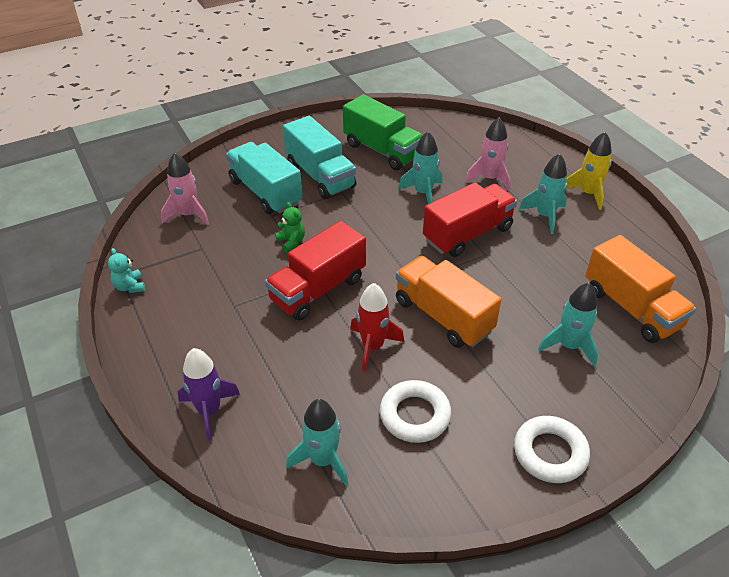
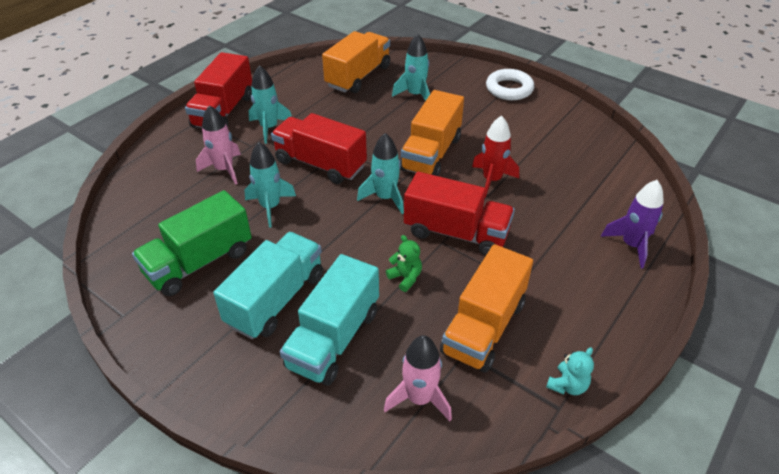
camera: 115 degrees left, 0 degrees up
green teddy bear [275,202,305,252] -> green teddy bear turned 105 degrees clockwise [386,235,422,292]
turquoise rocket [286,399,348,486] -> turquoise rocket moved to [357,133,404,214]
green truck [343,94,423,170] -> green truck turned 150 degrees counterclockwise [132,190,252,296]
white ring [380,380,451,443] -> none
yellow rocket [566,132,612,210] -> red truck [185,52,252,128]
none -> orange truck [440,244,533,373]

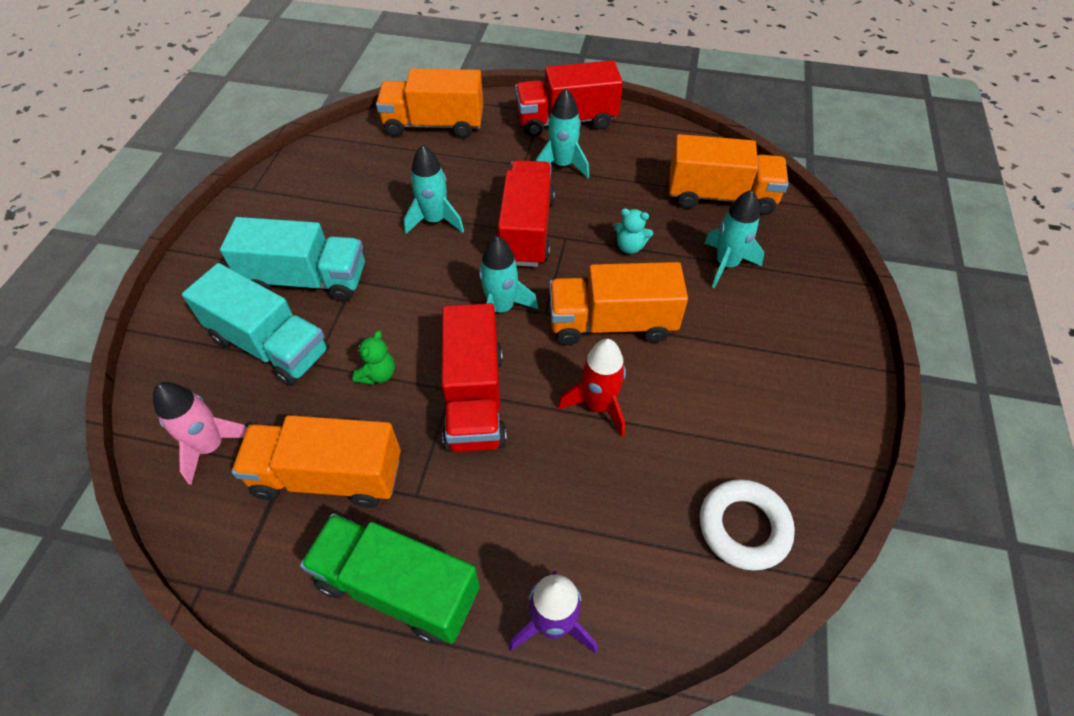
camera: 65 degrees right, 10 degrees up
green truck [132,190,252,296] -> green truck moved to [300,514,480,644]
pink rocket [196,105,241,185] -> none
turquoise truck [280,254,379,386] -> turquoise truck turned 150 degrees counterclockwise [182,263,329,386]
white ring [486,69,534,100] -> white ring moved to [700,479,795,571]
turquoise teddy bear [546,347,594,395] -> turquoise teddy bear moved to [613,208,653,254]
none -> orange truck [376,68,483,138]

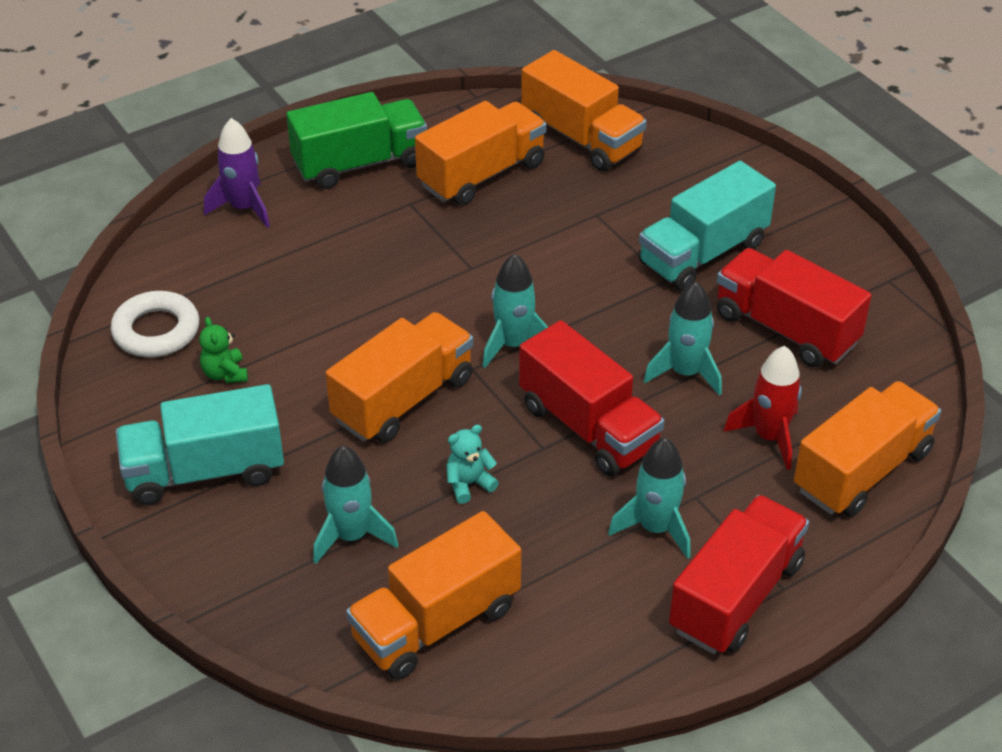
camera: 135 degrees right, 10 degrees down
pink rocket [153,382,247,485] -> orange truck [521,50,647,171]
turquoise truck [182,263,329,386] -> turquoise truck moved to [116,384,284,505]
green teddy bear [352,331,395,385] -> green teddy bear moved to [199,317,248,383]
red truck [442,303,507,452] -> red truck moved to [717,248,872,367]
red rocket [558,339,626,437] -> red rocket moved to [724,346,802,470]

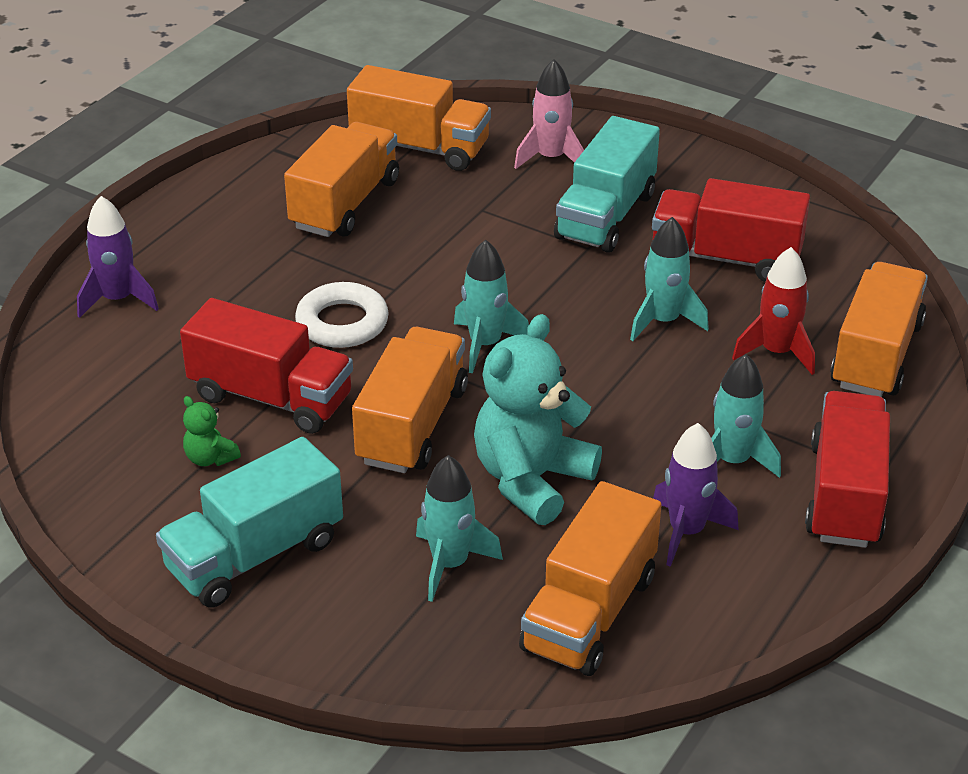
camera: 25 degrees left, 5 degrees down
white ring [111,291,199,357] -> white ring moved to [295,282,389,348]
green truck [286,92,427,189] -> none
turquoise teddy bear [446,425,499,504] -> turquoise teddy bear [474,314,602,525], size x2.29
red truck [519,320,664,476] -> red truck moved to [180,298,353,434]
none -> pink rocket [514,59,584,169]
none -> purple rocket [653,423,739,567]

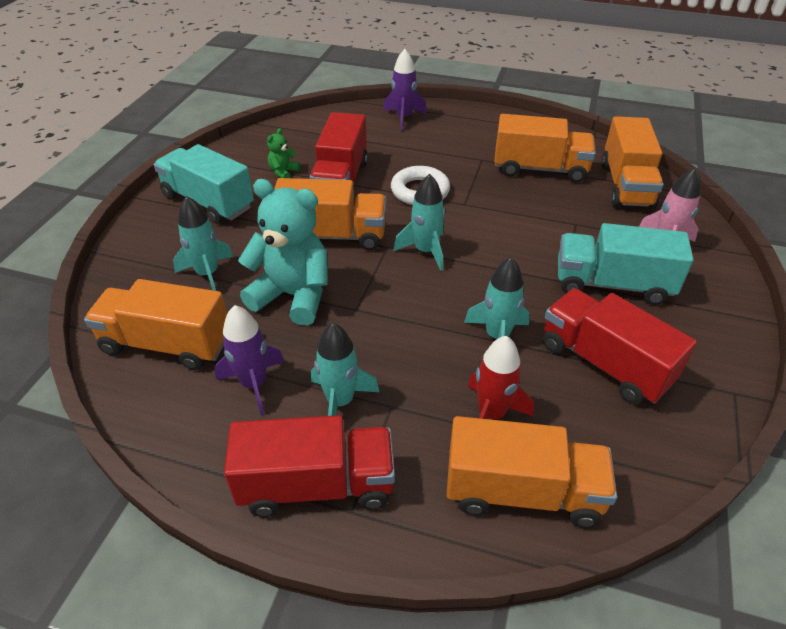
camera: 75 degrees right, 5 degrees up
red truck [652,178,810,282] -> red truck turned 45 degrees counterclockwise [543,288,697,404]

